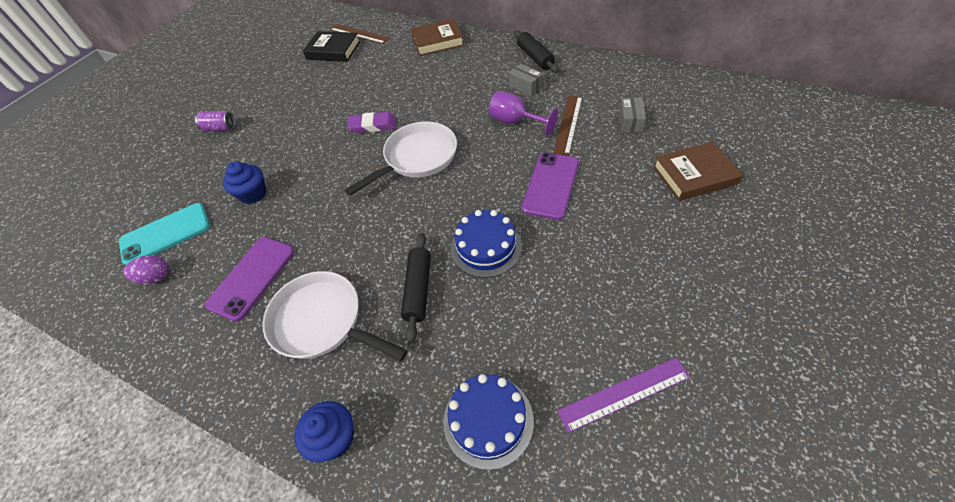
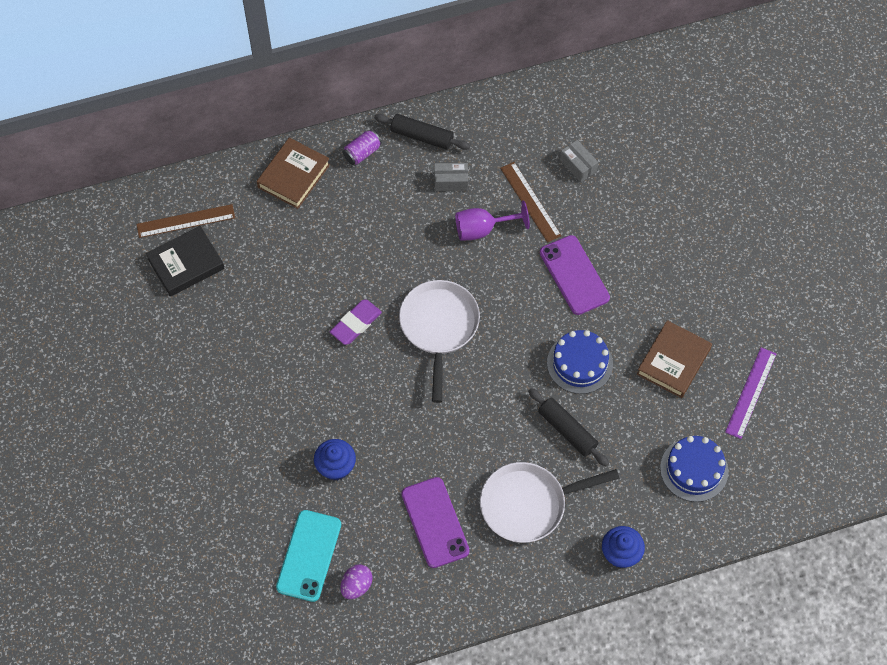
camera: 50 degrees left, 10 degrees up
purple can [195,111,235,132] -> purple can moved to [343,130,382,165]
brown book [653,141,743,201] -> brown book moved to [637,320,712,398]

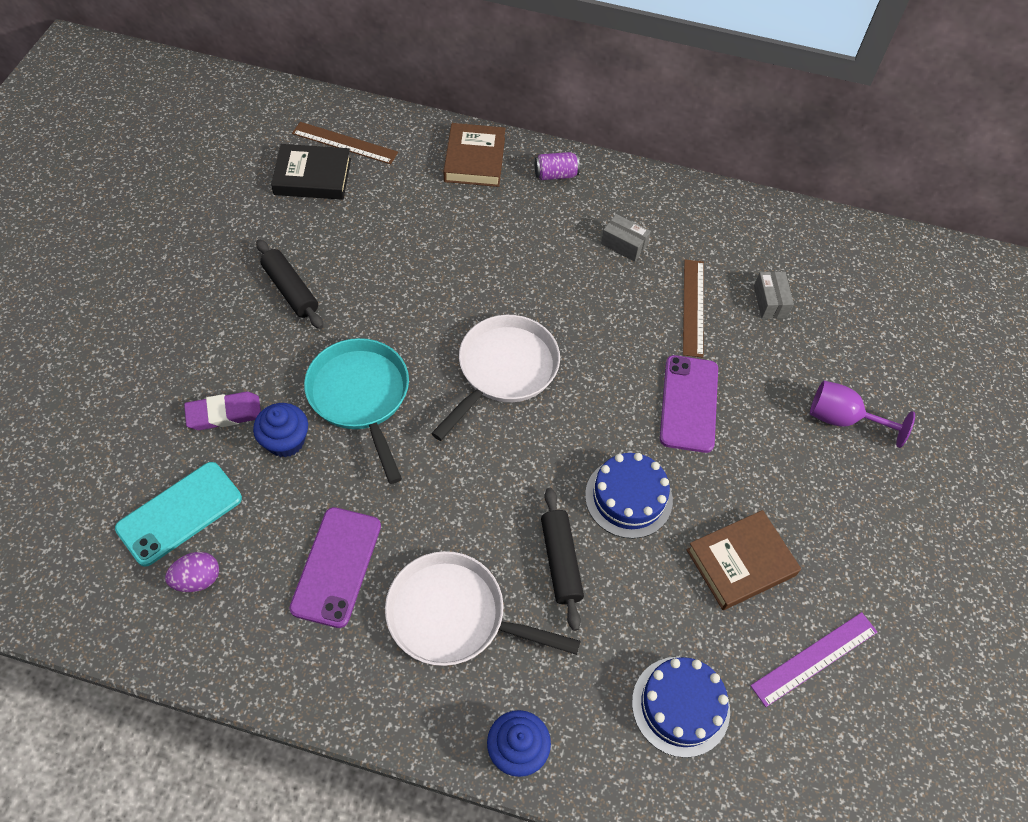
camera: 30 degrees right, 5 degrees down
brown book [257,138,330,209] -> brown book turned 60 degrees counterclockwise [444,123,505,187]
purple eraser [330,300,382,345] -> purple eraser moved to [184,392,261,430]
black rolling pin [374,114,470,150] -> black rolling pin moved to [256,239,323,329]
purple goblet [455,200,530,241] -> purple goblet moved to [810,381,915,448]
none -> turquoise pan [304,338,409,484]

